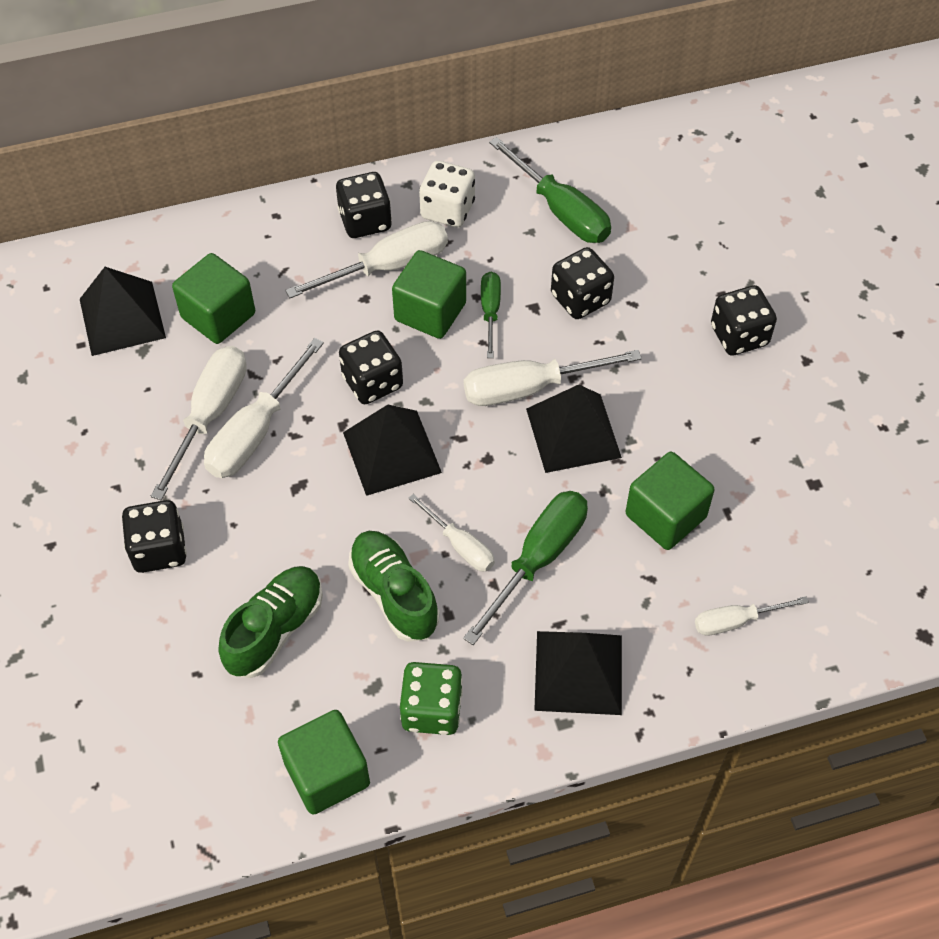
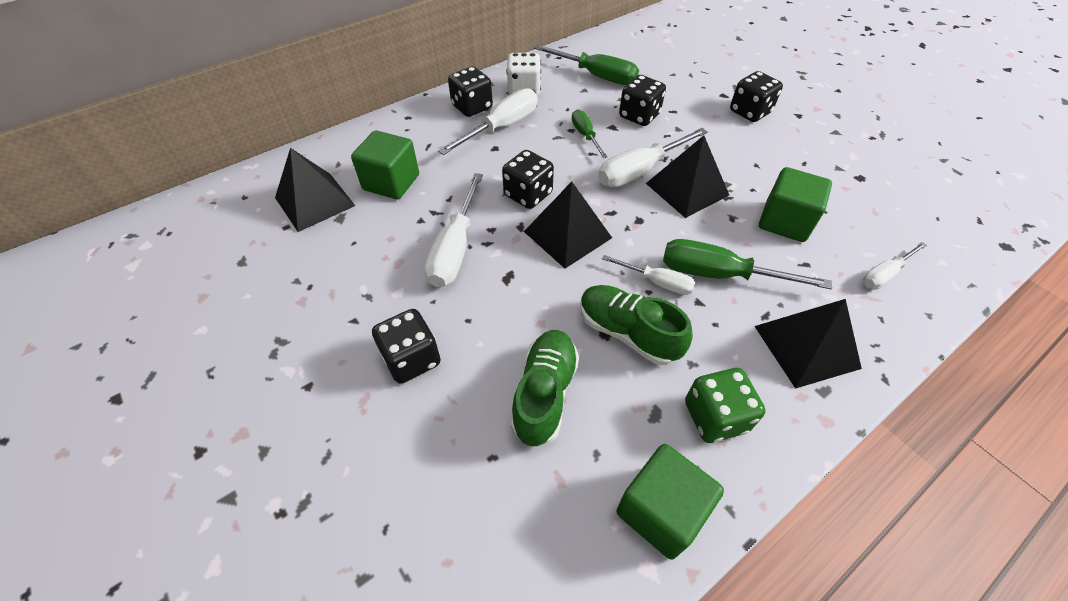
camera: 20 degrees left, 5 degrees down
white screwdriver [151,346,247,500] -> none
green cube [392,250,466,339] -> none
green screwdriver [463,491,588,645] -> green screwdriver turned 90 degrees counterclockwise [663,239,832,289]

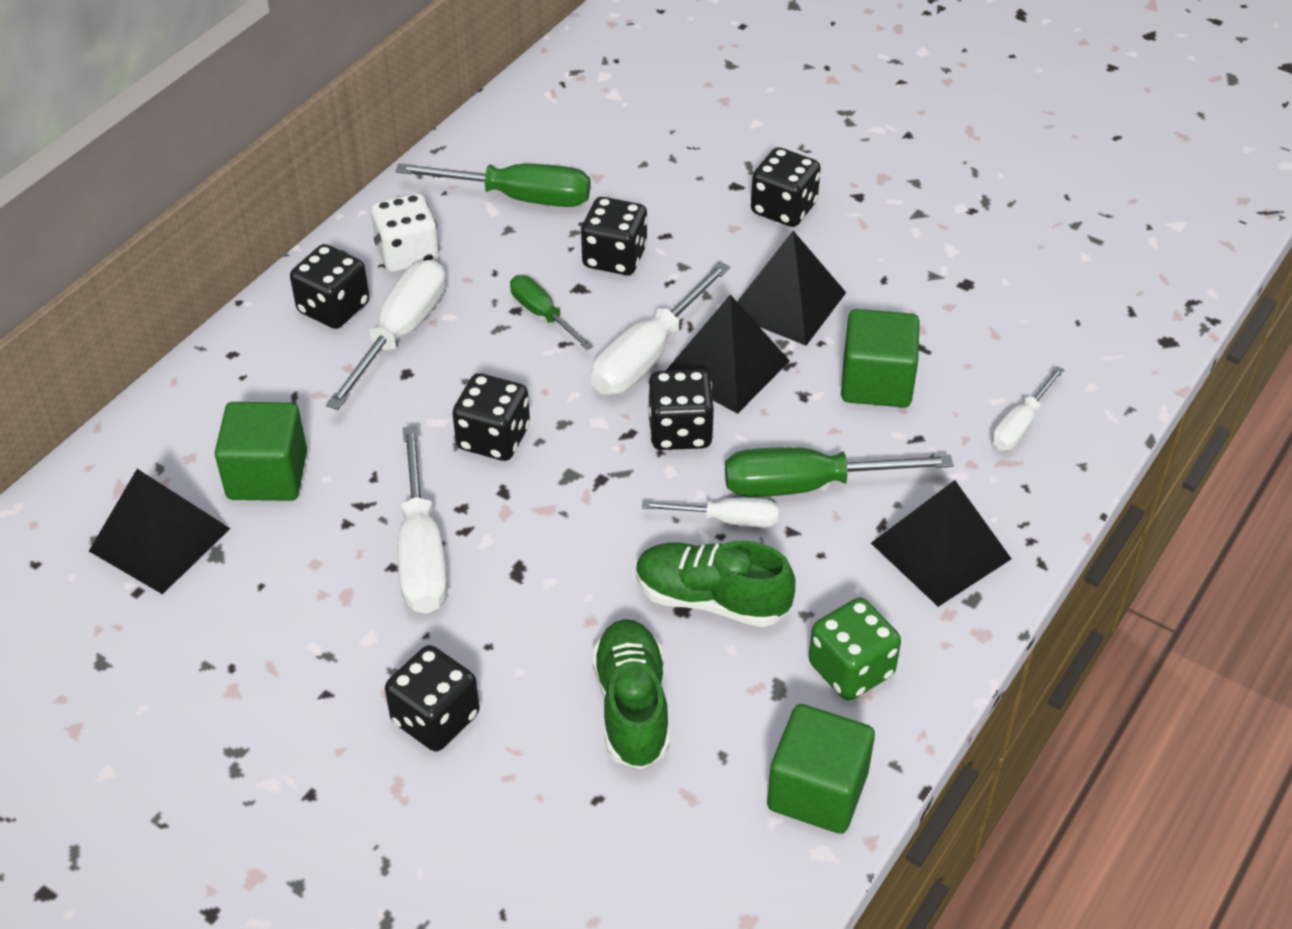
camera: 20 degrees left, 5 degrees down
black pyramid [524,182,612,269] -> black pyramid moved to [737,231,846,346]
none -> black dice [648,369,714,450]

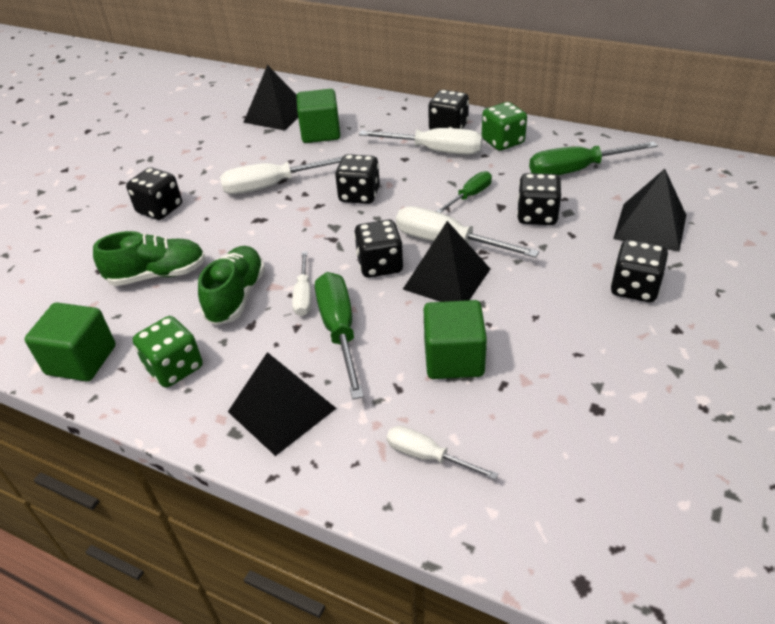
camera: 85 degrees right, 5 degrees down
white dice [371,193,440,273] -> green dice [482,102,527,151]
green screwdriver [395,163,591,207] -> green screwdriver turned 75 degrees clockwise [529,141,658,175]
black pyramid [737,231,846,346] -> black pyramid moved to [613,169,686,252]

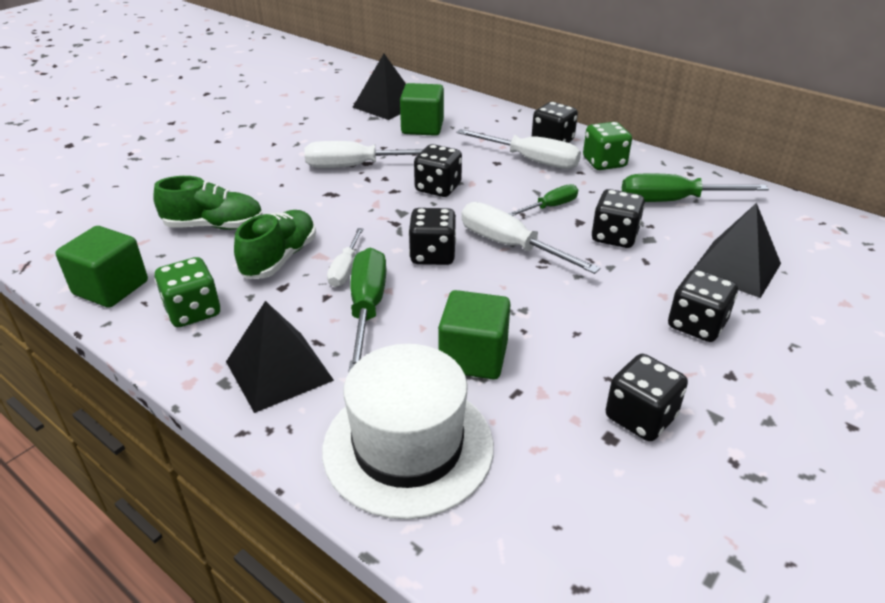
camera: 10 degrees right, 5 degrees down
black dice [126,167,182,220] -> black dice moved to [606,354,688,441]
white screwdriver [387,426,498,480] -> white hat [322,344,494,519]
black pyramid [403,221,490,302] -> none

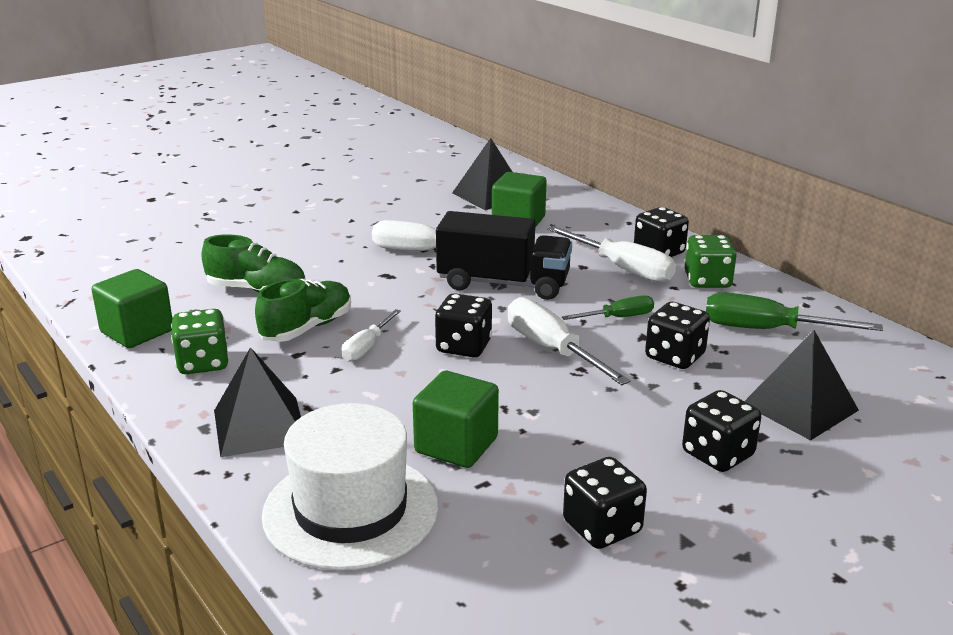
camera: 15 degrees right, 10 degrees down
green screwdriver [349,248,386,371] -> none
black dice [414,144,462,197] -> black truck [436,211,572,300]

